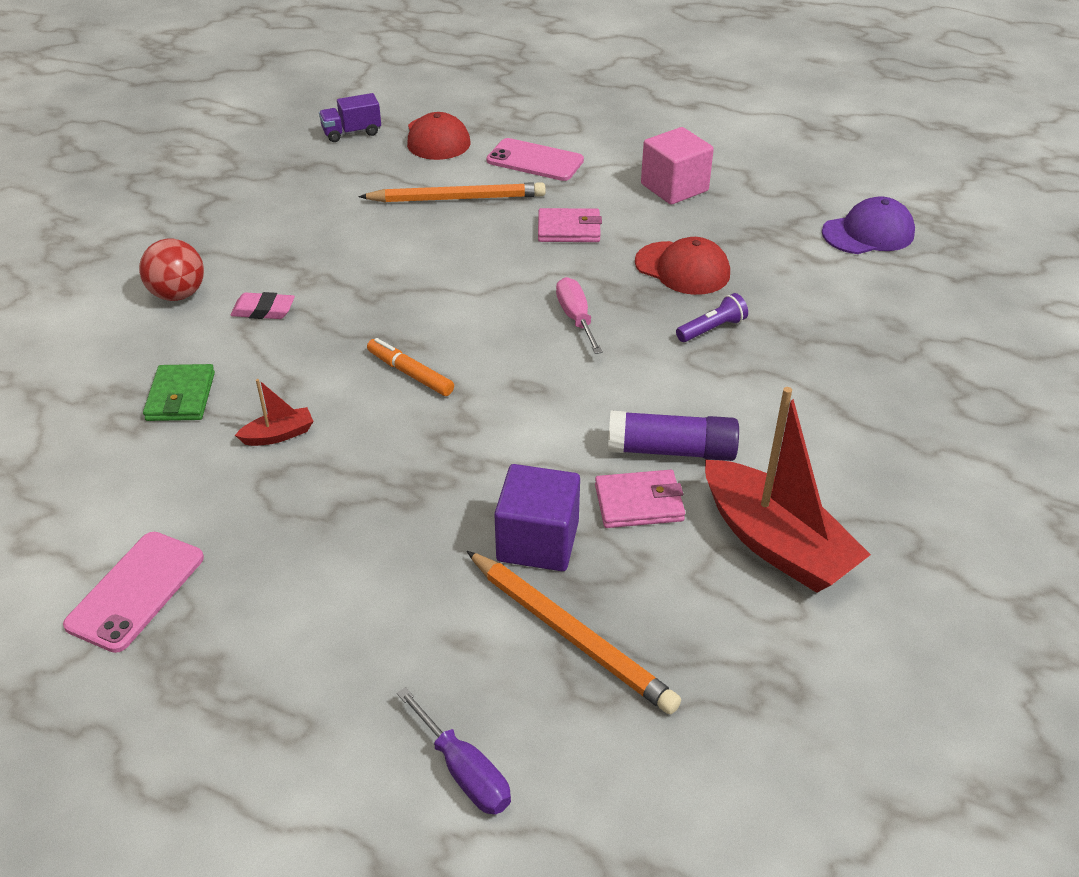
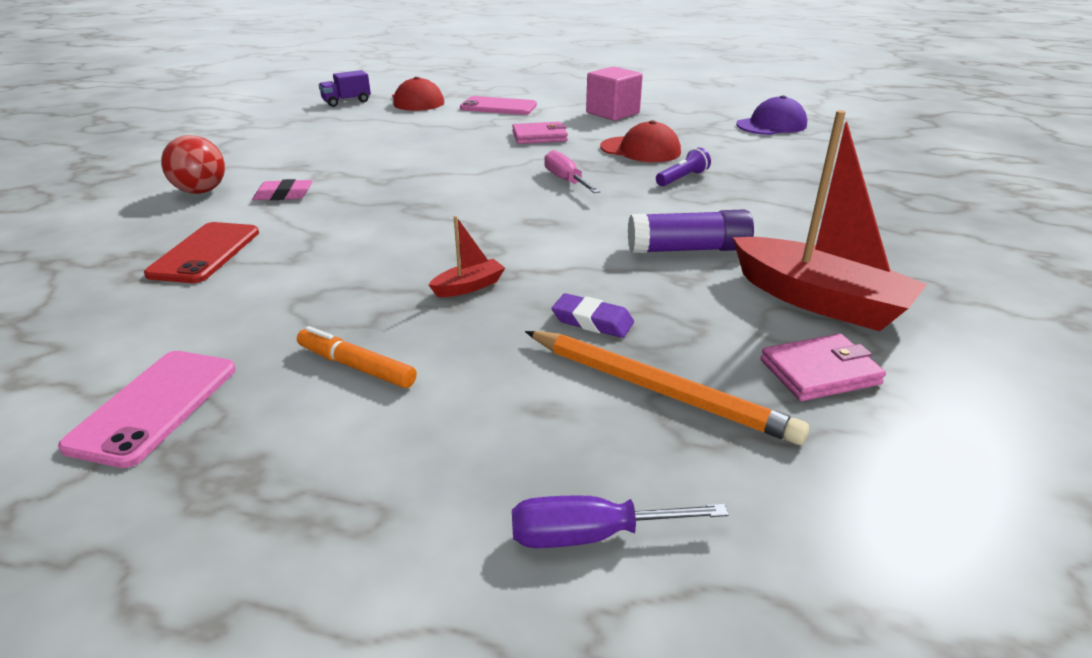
camera: 10 degrees left, 10 degrees down
green wallet [143,364,215,421] -> red phone [144,222,259,283]
red boat [235,379,313,446] -> red boat moved to [429,216,505,297]
orange pencil [359,182,546,203] -> none
orange marker [367,338,454,396] -> orange marker moved to [297,326,417,388]
purple screwdriver [397,687,511,815] -> purple screwdriver turned 135 degrees clockwise [512,495,729,548]
purple cube [494,464,580,571] -> purple eraser [552,293,634,338]
pink wallet [595,470,685,528] -> pink wallet moved to [761,333,886,401]

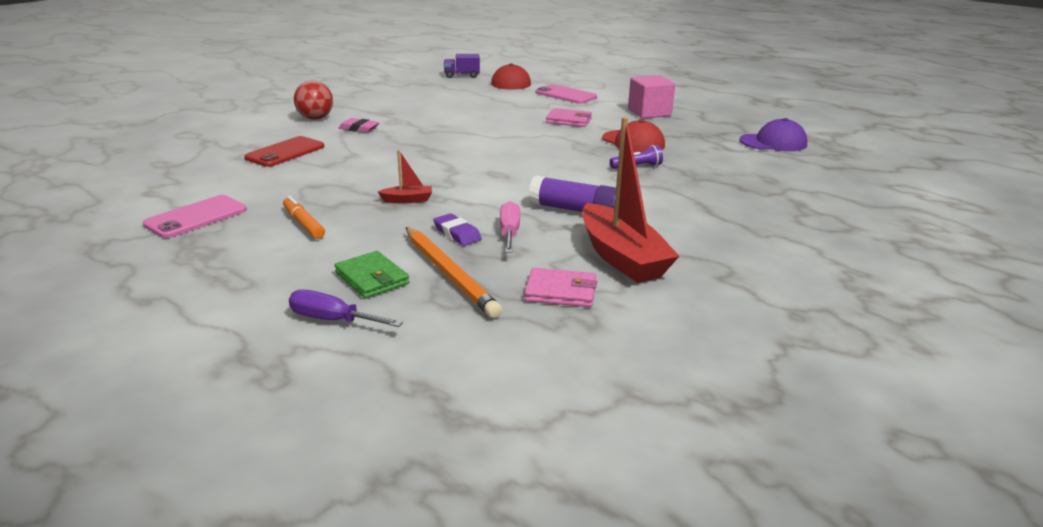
camera: 25 degrees right, 5 degrees down
pink screwdriver [544,150,601,193] -> pink screwdriver moved to [500,201,520,253]
none -> green wallet [334,251,409,299]

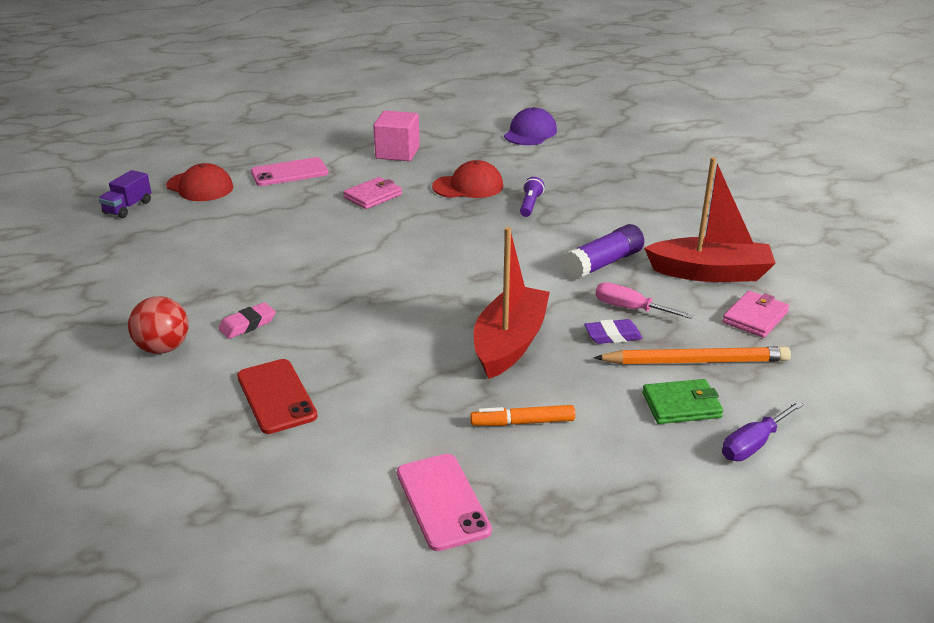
camera: 60 degrees left, 5 degrees up
red boat [377,150,432,203] -> red boat [474,227,550,379], size x2.27

